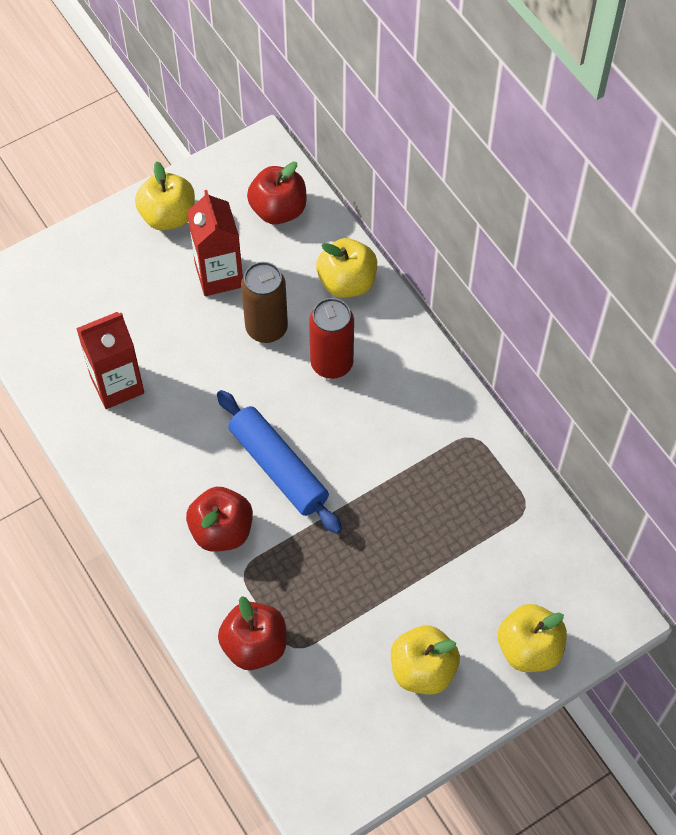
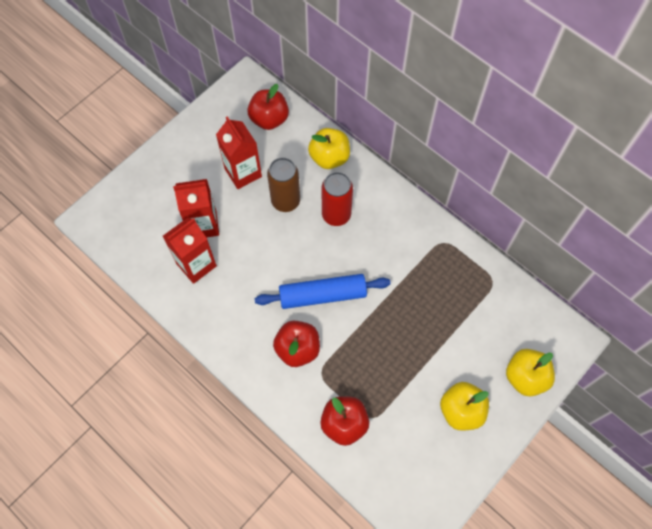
camera: 15 degrees left, 5 degrees up
yellow apple [135,162,195,231] -> none
blue rolling pin [217,390,342,534] -> blue rolling pin turned 45 degrees counterclockwise [255,274,391,309]
none -> red carton [173,179,219,238]

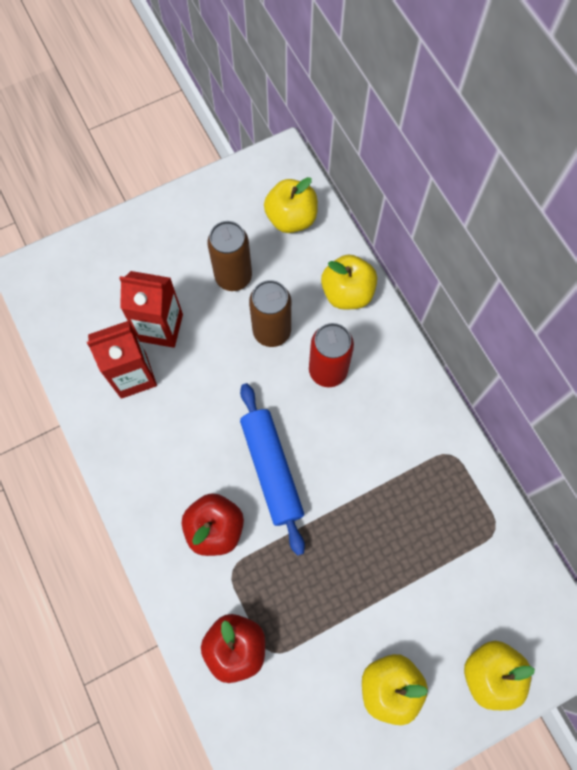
camera: 20 degrees right, 5 degrees up
red carton [216,116,262,189] -> brown can [207,221,252,291]
red apple [247,84,289,130] -> yellow apple [264,177,318,233]
blue rolling pin [255,274,391,309] -> blue rolling pin turned 60 degrees clockwise [240,383,305,556]

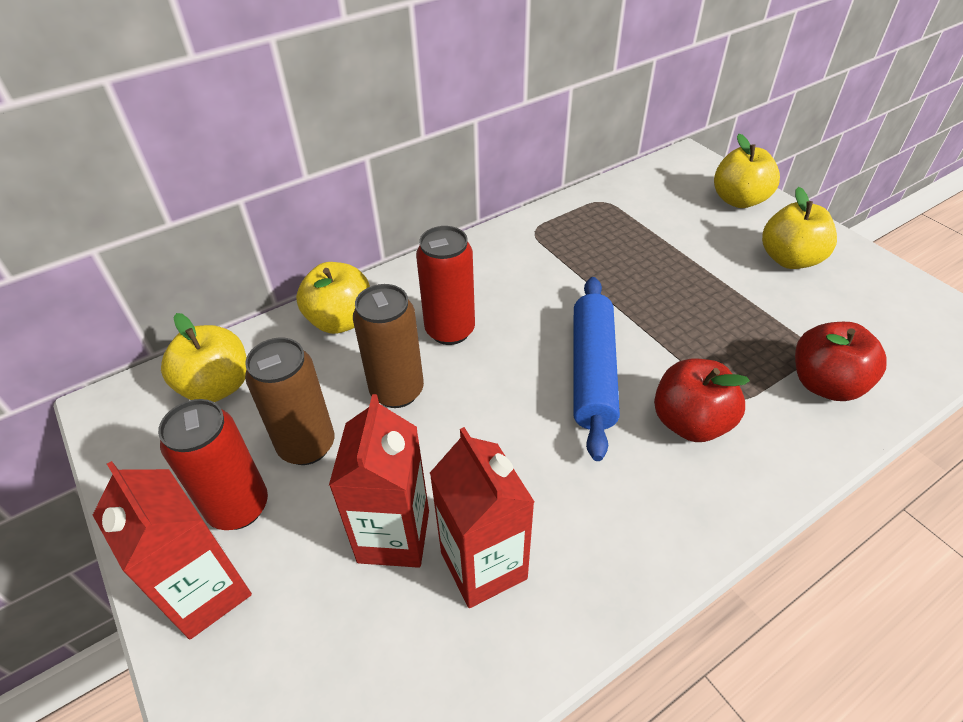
camera: 95 degrees left, 25 degrees down
blue rolling pin [240,383,305,556] -> blue rolling pin turned 60 degrees counterclockwise [573,277,620,461]
none -> red carton [93,461,252,639]
none -> red can [158,399,268,530]

